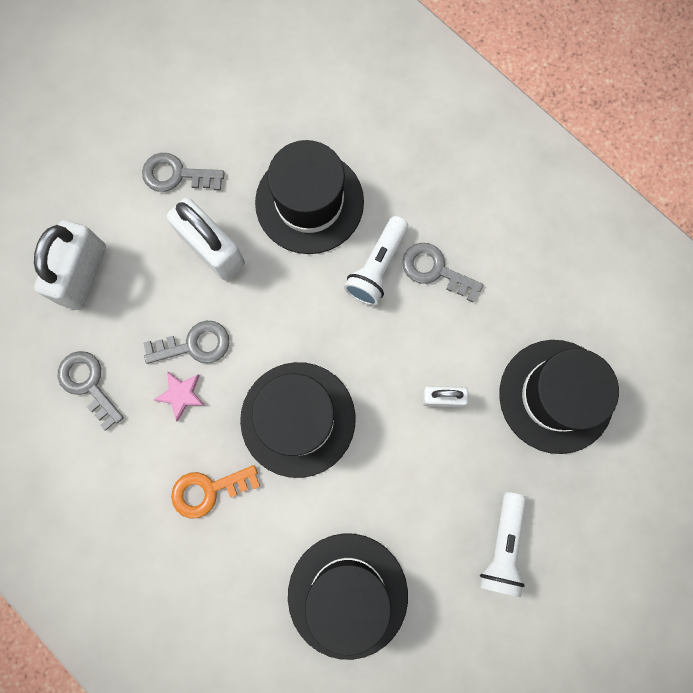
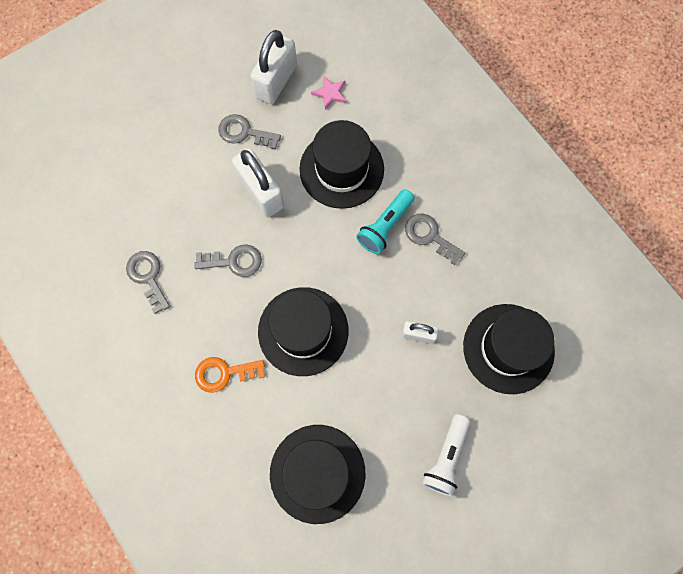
camera: 10 degrees right, 5 degrees down
white padlock [34,220,106,310] -> white padlock moved to [251,30,297,104]
pink star [154,371,205,422] -> pink star moved to [311,76,346,110]
white flashlight [344,216,408,306] -> turquoise flashlight [356,189,414,254]

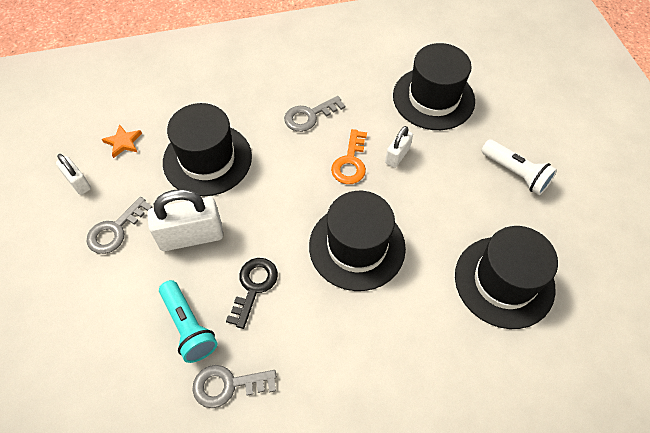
camera: 70 degrees left, 15 degrees down
grey key [194,244,262,277] -> black key [226,258,278,329]
orange key [195,357,265,393] -> orange key moved to [331,129,367,184]
white padlock [251,30,297,104] -> white padlock [56,154,91,195], size x0.55
pink star [311,76,346,110] -> orange star [102,124,142,158]
turquoise flashlight [356,189,414,254] -> turquoise flashlight moved to [159,280,218,363]

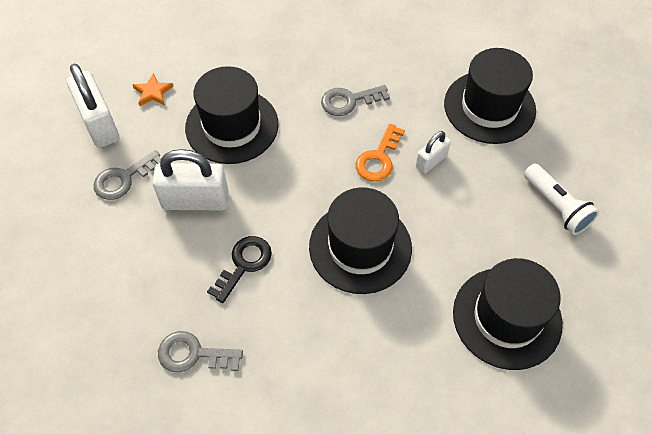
camera: 15 degrees right, 0 degrees up
white padlock [56,154,91,195] -> white padlock [67,63,119,148], size x1.81
turquoise flashlight [159,280,218,363] -> none

